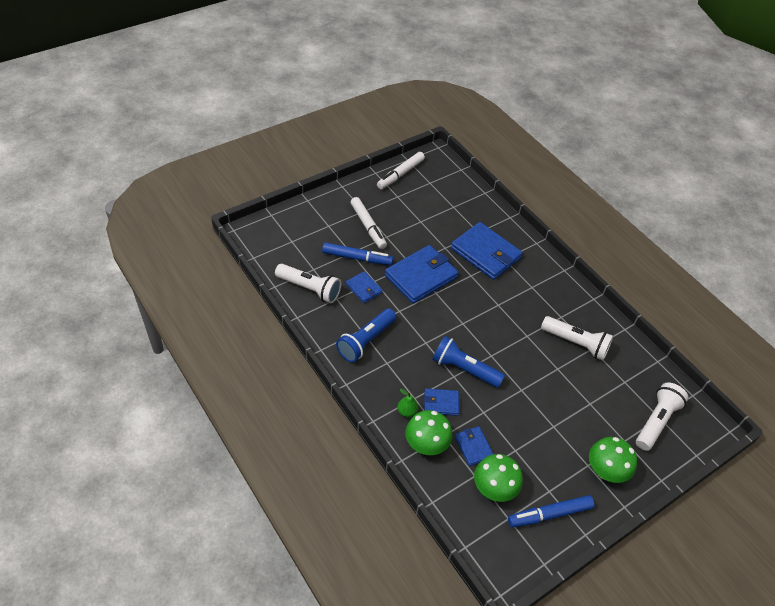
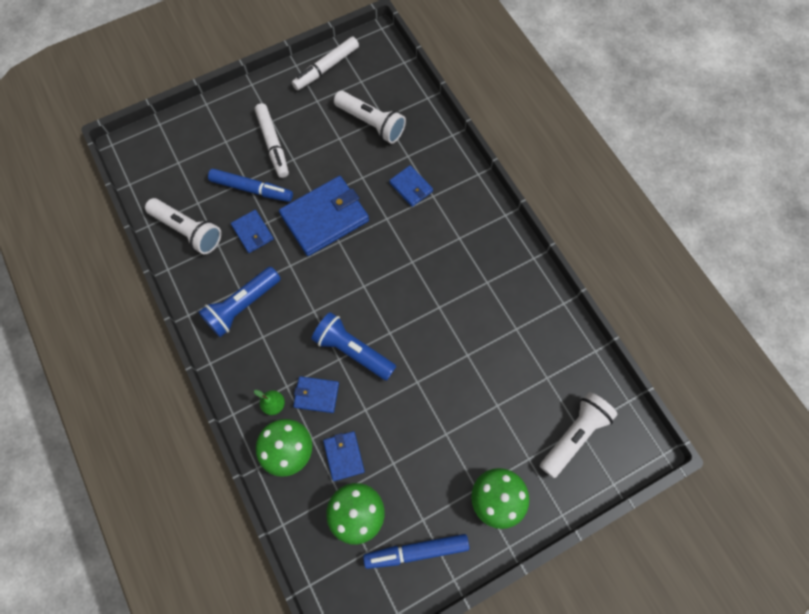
camera: 10 degrees right, 20 degrees up
blue wallet [451,222,523,280] -> blue wallet [389,165,433,207], size x0.51
white flashlight [541,316,613,360] -> white flashlight moved to [334,91,406,144]

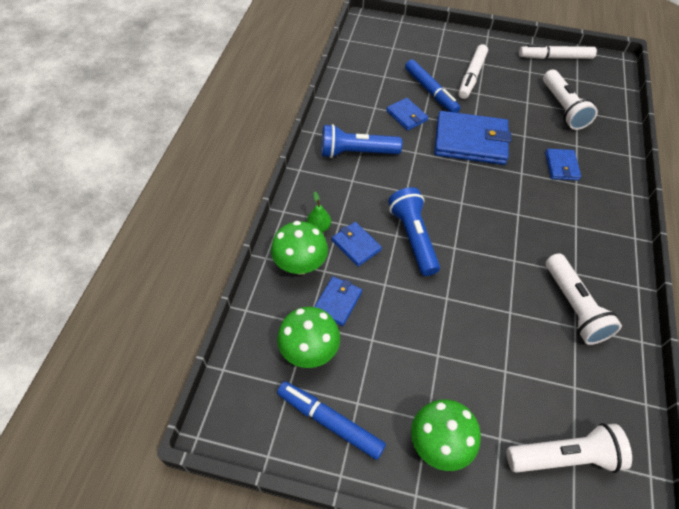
camera: 40 degrees right, 15 degrees down
white flashlight [145,198,221,254] -> white flashlight moved to [546,253,622,345]
blue wallet [231,210,274,253] -> blue wallet turned 45 degrees counterclockwise [386,98,428,131]

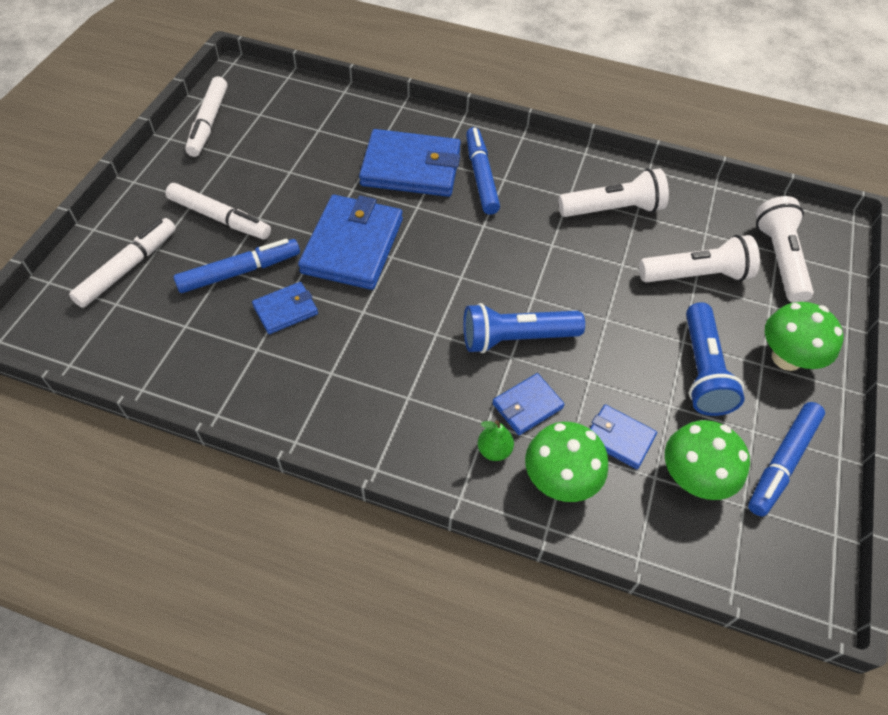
camera: 85 degrees left, 0 degrees up
blue flashlight [322,124,402,158] -> blue flashlight moved to [686,302,744,416]
white flashlight [543,69,598,130] -> white flashlight moved to [639,235,760,283]
blue wallet [545,149,581,180] -> blue wallet [359,129,461,197], size x1.97
none -> white marker [69,218,176,308]
none -> blue marker [466,127,500,215]

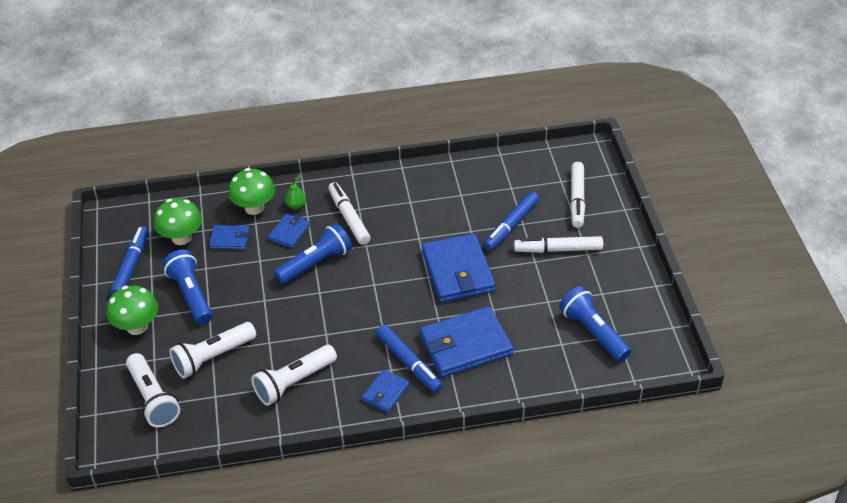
camera: 155 degrees right, 10 degrees down
white marker [185,76,227,157] -> white marker moved to [328,182,371,245]
blue wallet [252,282,318,334] -> blue wallet moved to [362,369,410,413]
none -> blue flashlight [559,286,631,362]

